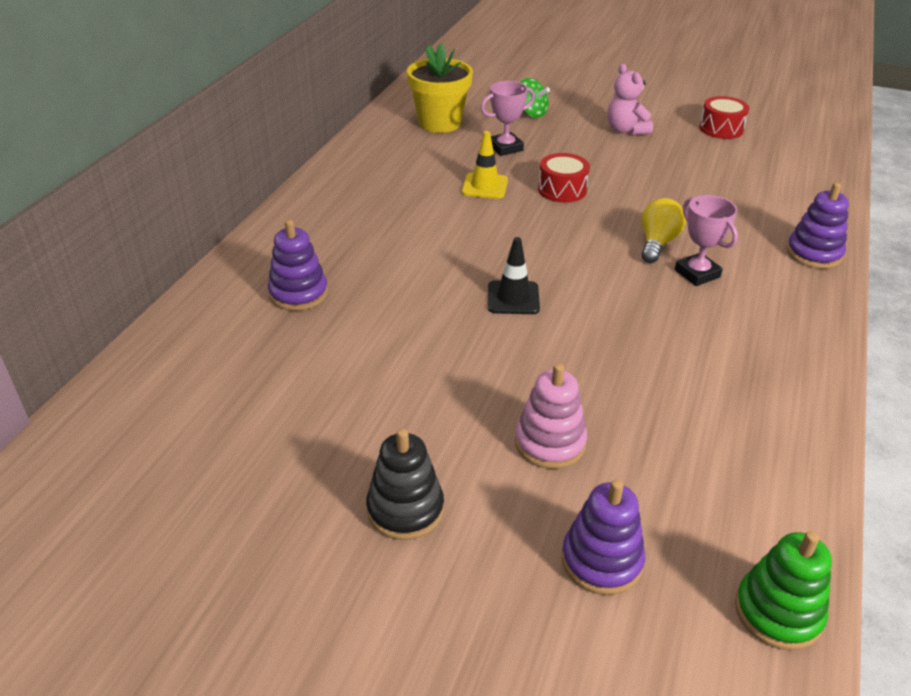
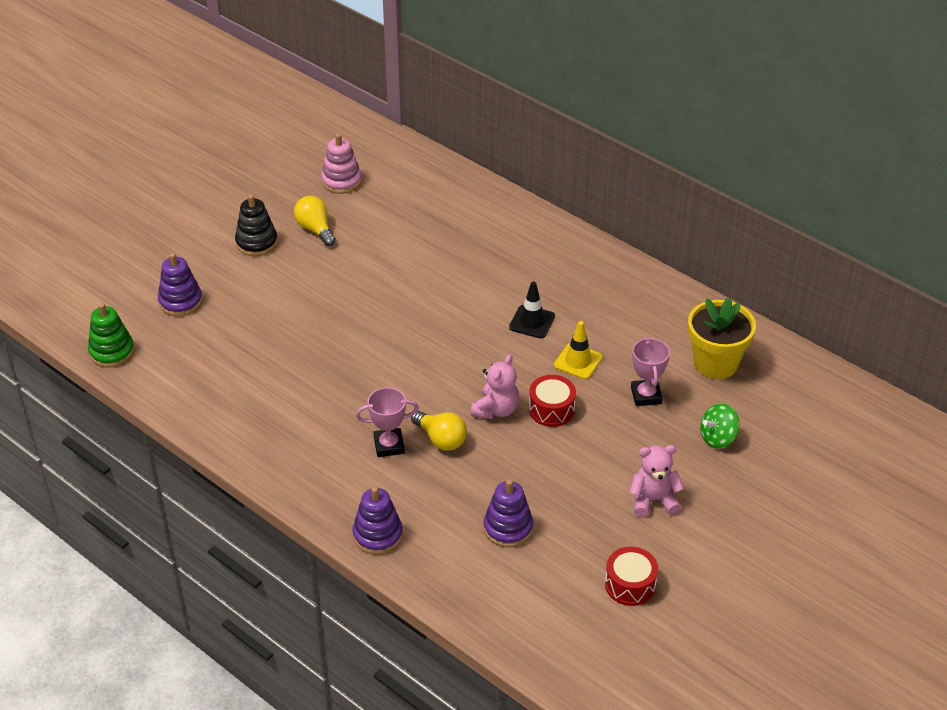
camera: 110 degrees right, 5 degrees up
purple stacking toy [268,219,328,311] -> purple stacking toy moved to [483,479,533,547]
black traffic cone [488,237,540,314] -> black traffic cone moved to [509,282,555,338]
pink stacking toy [515,363,587,469] -> pink stacking toy moved to [321,133,362,194]
none -> yellow light bulb [294,196,336,246]
none -> pink teddy bear [471,354,519,419]

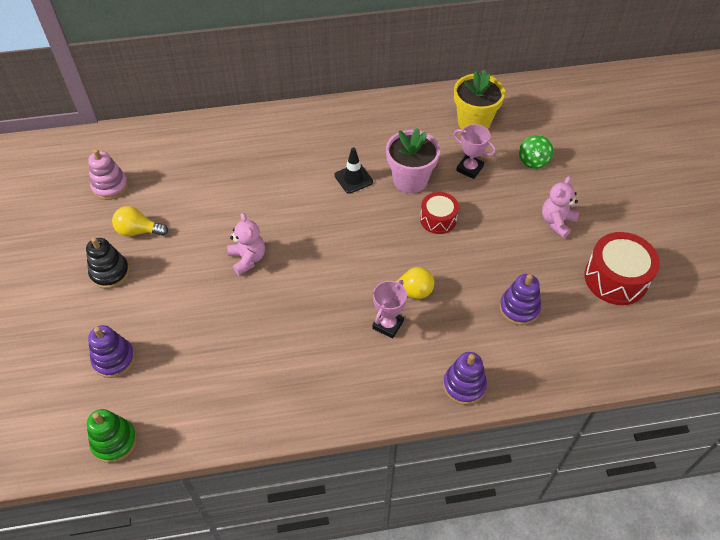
camera: 50 degrees left, 10 degrees up
pink teddy bear [471,354,519,419] -> pink teddy bear moved to [227,213,265,275]
yellow traffic cone [554,321,603,380] -> pink flower pot [386,128,440,193]
red drum [605,547,658,606] -> red drum [585,232,660,305], size x1.61

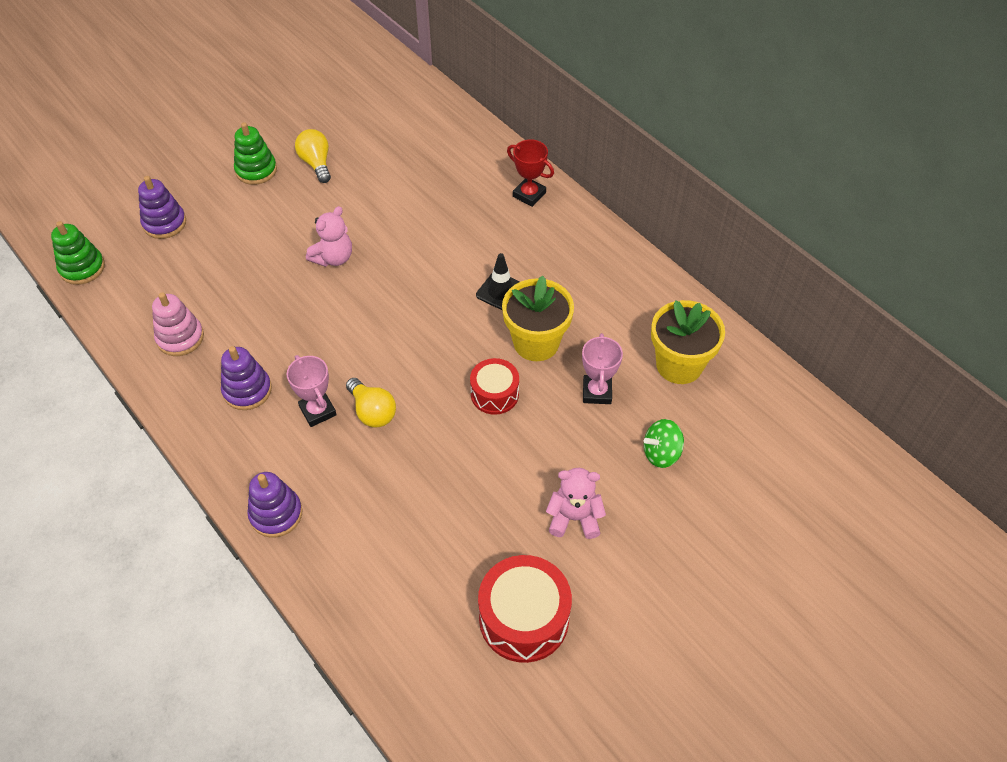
camera: 60 degrees right, 0 degrees up
black stacking toy [86,237,130,289] -> green stacking toy [234,122,277,185]
pink stacking toy [88,149,128,200] -> pink stacking toy moved to [152,292,204,356]
pink trophy [372,280,407,339] -> pink trophy turned 60 degrees clockwise [287,355,337,427]
pink flower pot [386,128,440,193] -> yellow flower pot [502,276,574,361]
purple stacking toy [499,274,541,325] -> purple stacking toy moved to [221,346,272,410]
none -> red trophy [507,139,554,207]

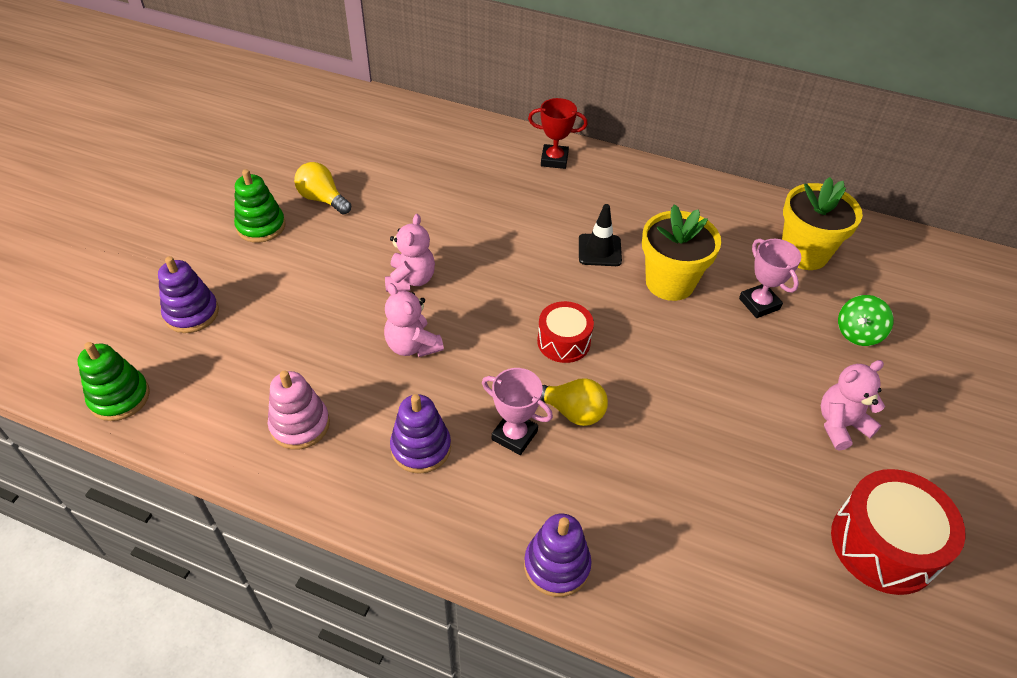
camera: 30 degrees left, 5 degrees down
red drum [470,358,519,415] -> red drum moved to [537,301,594,363]
none -> pink teddy bear [384,283,444,357]

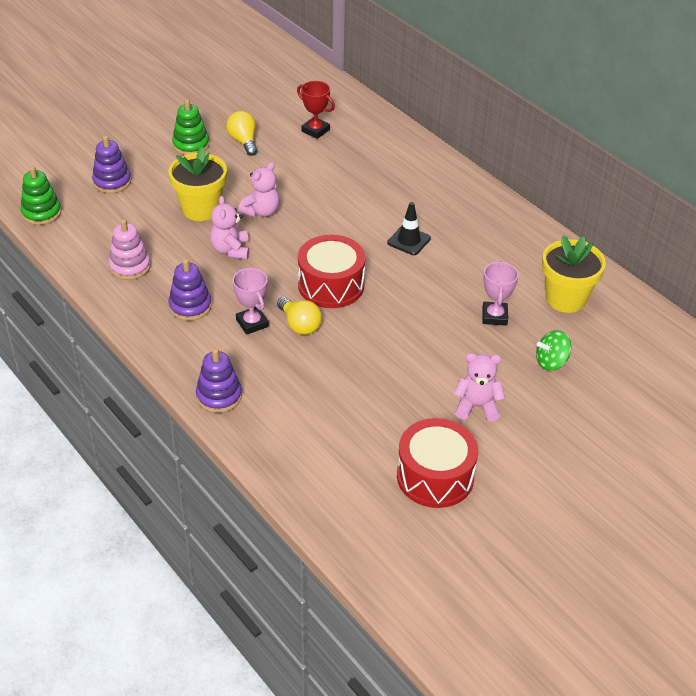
camera: 30 degrees right, 5 degrees down
red trophy [528,98,588,169] -> red trophy moved to [297,81,335,139]
red drum [537,301,594,363] -> red drum [298,235,366,308], size x1.61
yellow flower pot [642,204,721,301] -> yellow flower pot moved to [169,146,227,221]

